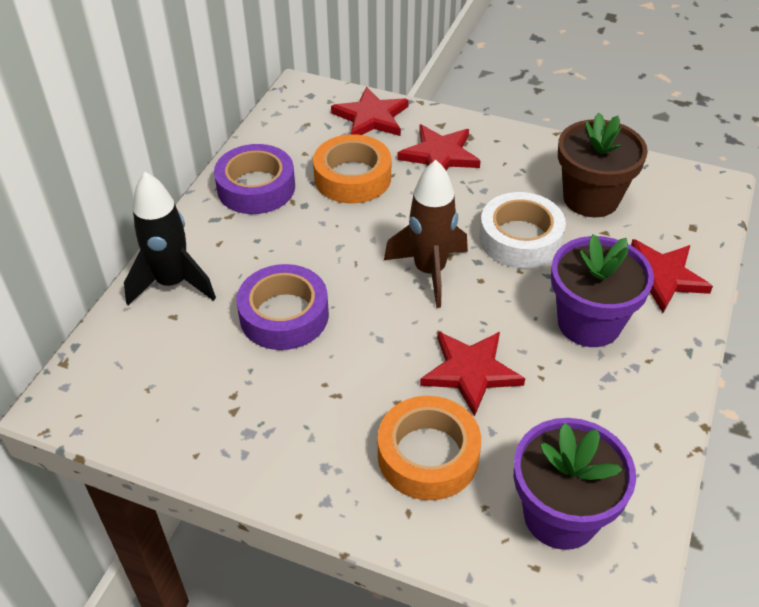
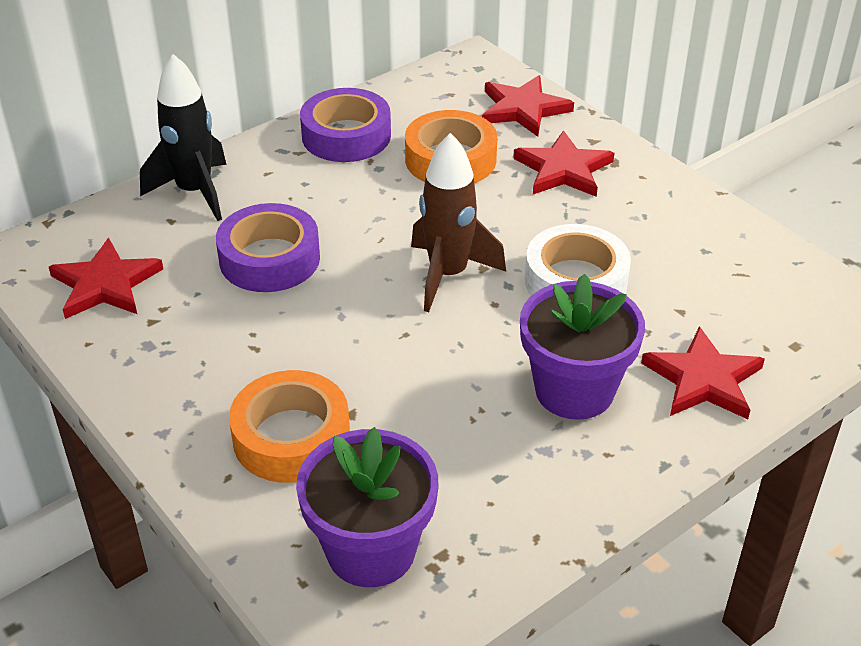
camera: 30 degrees right, 5 degrees down
red star [420,332,525,417] -> red star moved to [49,238,163,319]
brown flower pot [558,113,648,217] -> none

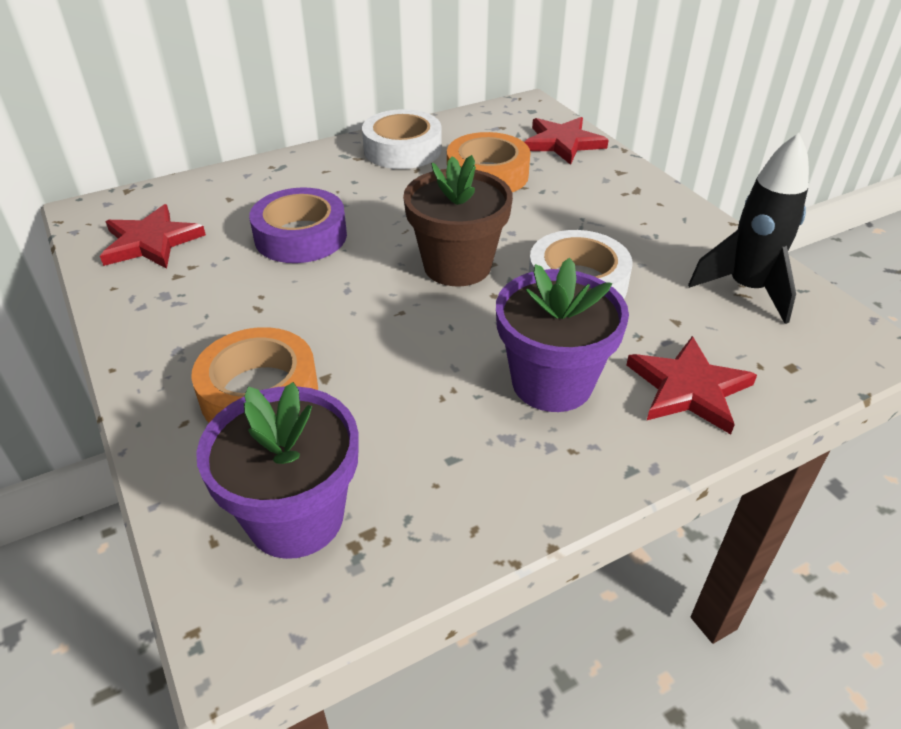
camera: 10 degrees right, 0 degrees up
black rocket [140,54,227,221] -> black rocket moved to [688,133,809,324]
purple tape [300,88,391,162] -> white tape [362,109,442,169]
brown rocket [411,133,506,312] -> brown flower pot [403,155,513,286]
red star [513,130,614,197] -> none

